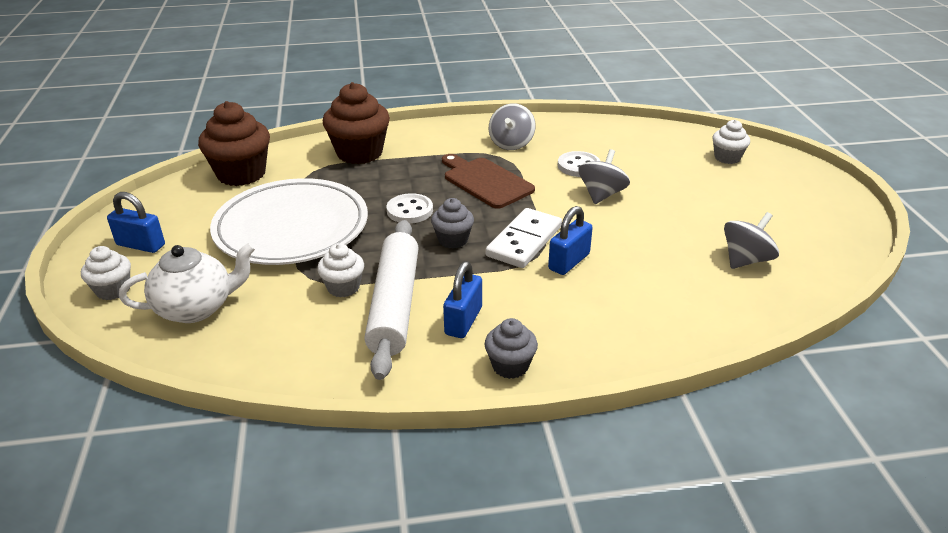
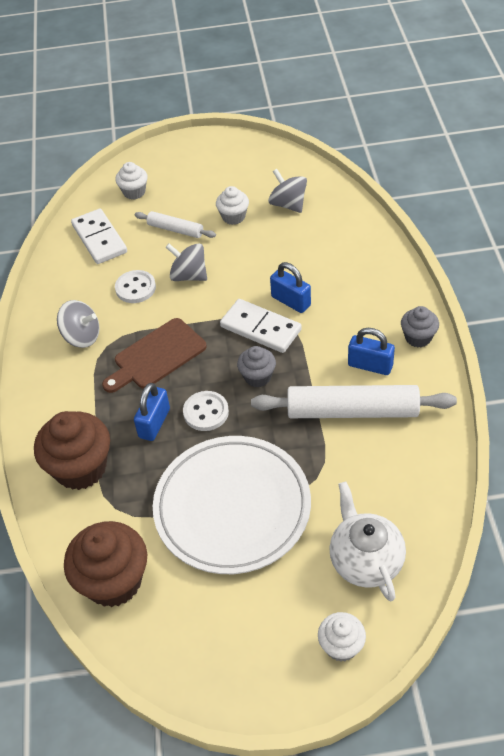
camera: 85 degrees left, 15 degrees up
blue padlock [107,192,165,253] -> blue padlock moved to [134,383,170,441]
white cupcake [317,243,364,297] -> white cupcake moved to [216,186,249,225]
none -> white domino [71,209,127,264]
none -> white rolling pin [135,211,216,238]

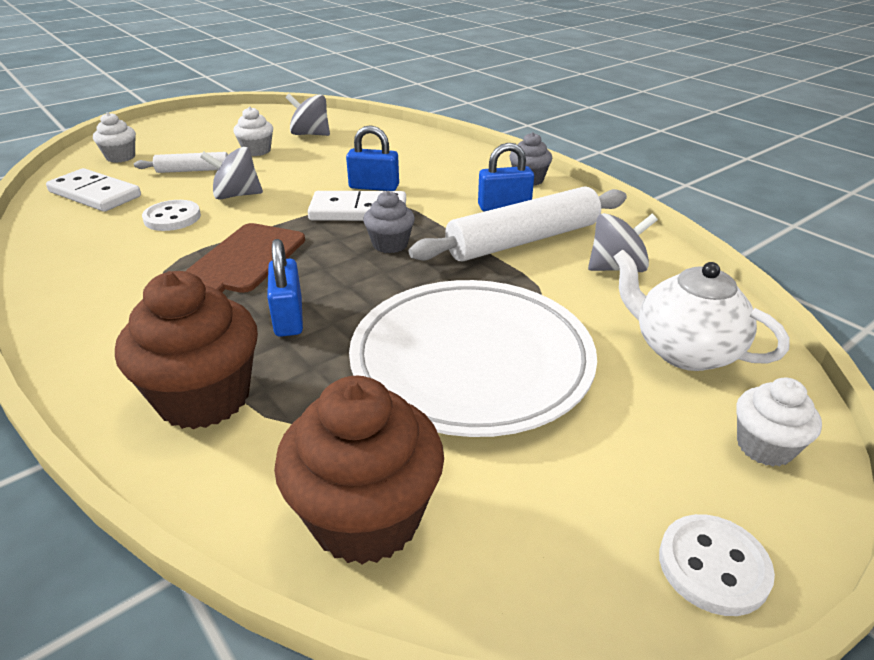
camera: 35 degrees left, 15 degrees down
grey spinning top [57,300,100,348] -> grey spinning top moved to [588,213,658,272]
white button [183,391,229,431] -> white button moved to [659,514,775,616]

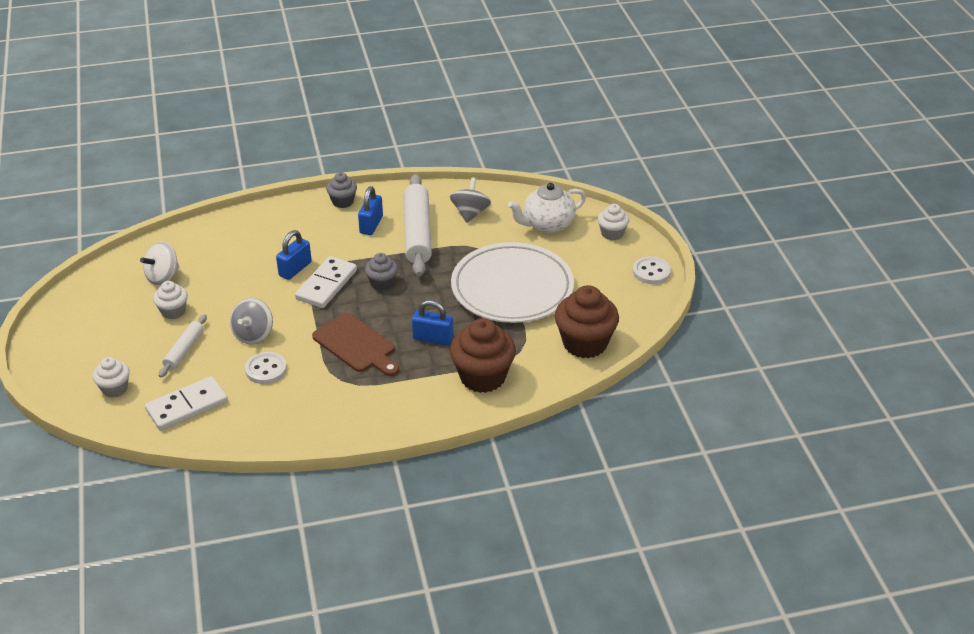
camera: 65 degrees left, 5 degrees up
grey spinning top [286,94,330,136] -> white spinning top [140,241,179,285]

